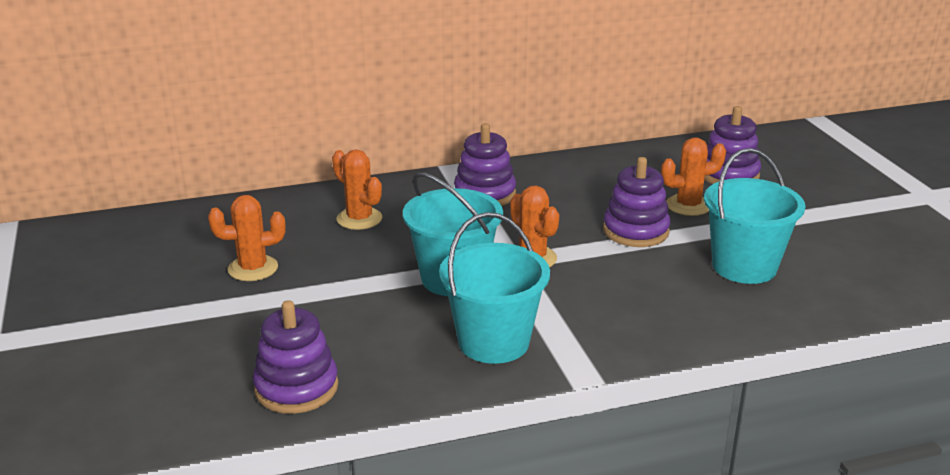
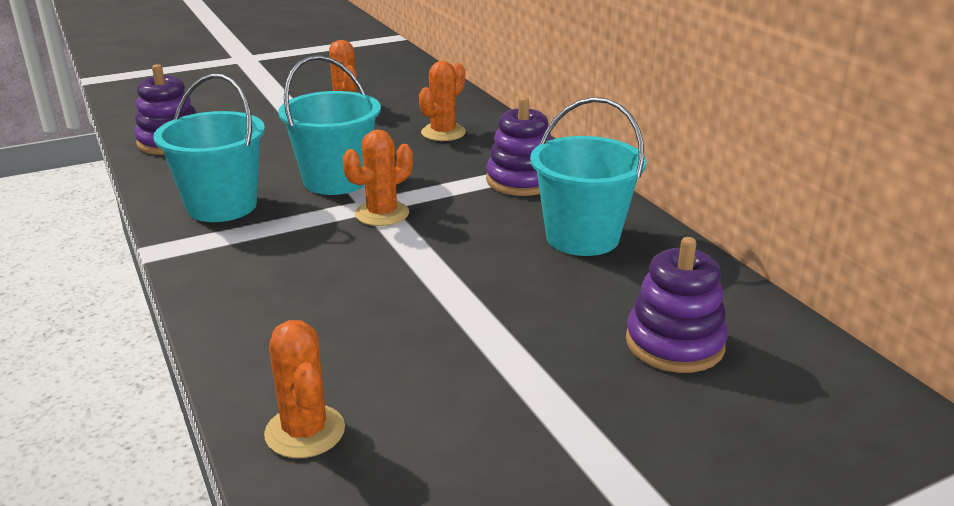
camera: 80 degrees right, 0 degrees up
purple stacking toy [603,157,671,247] -> none
orange cactus [661,137,726,216] -> orange cactus moved to [264,320,345,458]
turquoise bucket [704,148,806,284] -> turquoise bucket moved to [530,97,646,256]

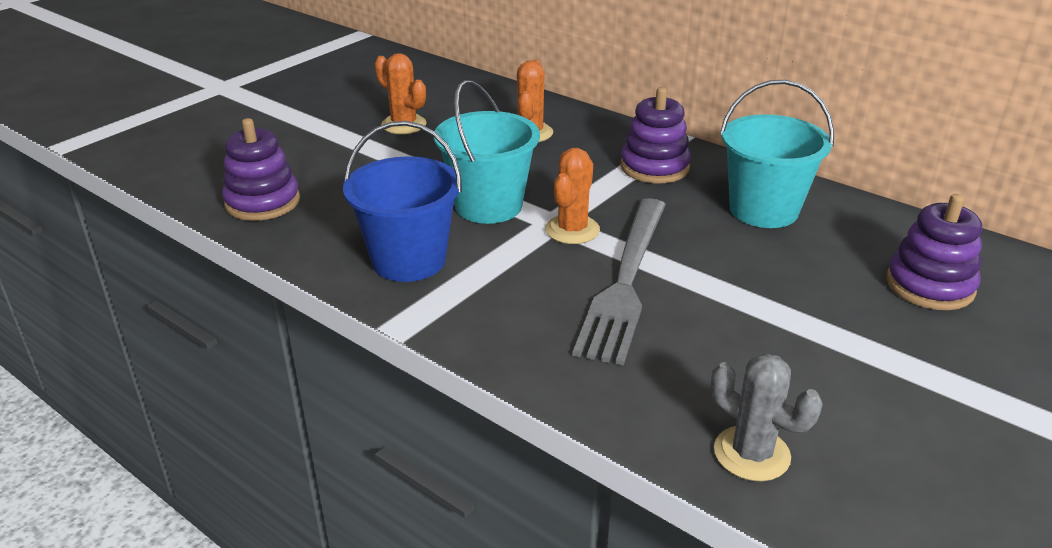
camera: 25 degrees left, 5 degrees up
turquoise bucket [153,74,265,222] -> blue bucket [343,121,462,282]
orange cactus [264,320,345,458] -> grey cactus [711,353,823,481]
none -> grey fork [572,198,666,366]

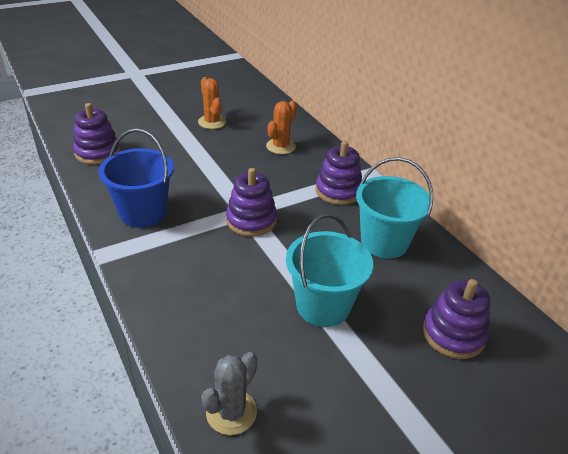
camera: 20 degrees right, 5 degrees up
turquoise bucket [434,80,540,224] -> turquoise bucket moved to [286,214,373,327]
orange cactus [545,148,600,244] -> purple stacking toy [226,168,277,237]
grey fork [572,198,666,366] -> none
grey cactus [711,353,823,481] -> grey cactus turned 60 degrees clockwise [201,352,257,435]

